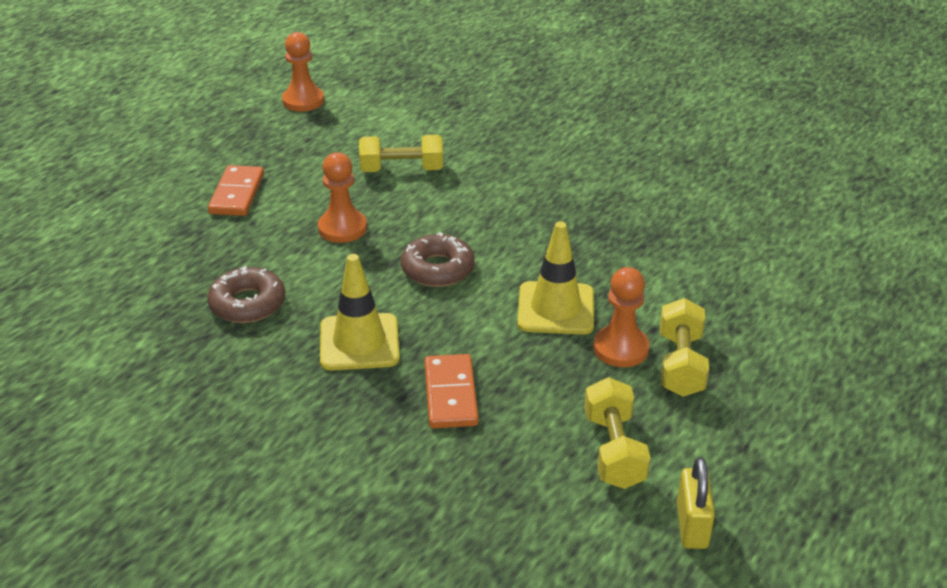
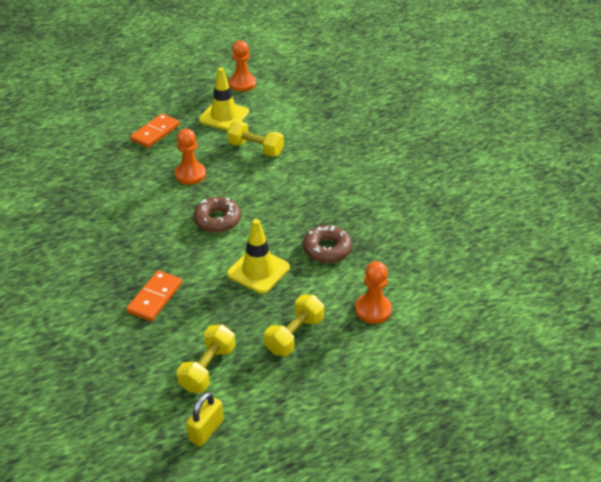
camera: 30 degrees right, 5 degrees up
brown donut [207,266,285,323] -> brown donut moved to [303,225,352,263]
yellow traffic cone [320,254,400,371] -> yellow traffic cone moved to [199,67,249,131]
orange pawn [593,267,650,367] -> orange pawn moved to [355,261,392,324]

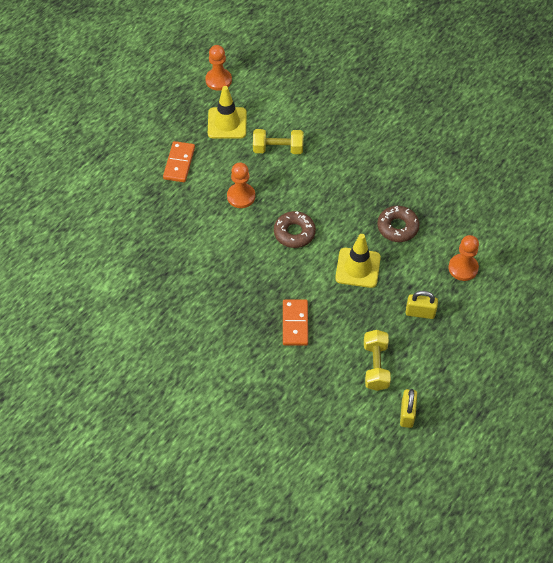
camera: 25 degrees left, 15 degrees up
yellow dumbbell [264,295,324,356] -> yellow padlock [406,291,438,319]

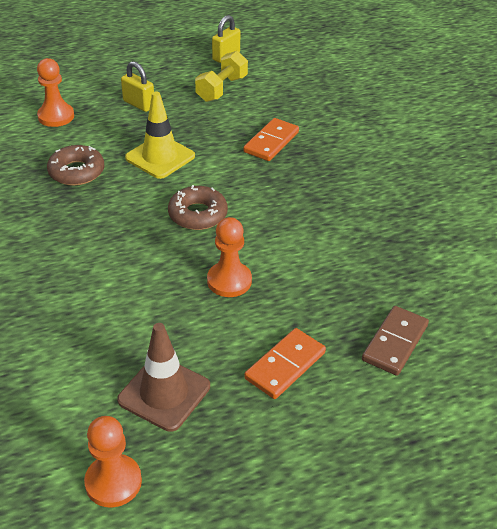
camera: 150 degrees left, 15 degrees down
yellow traffic cone [208,86,247,138] -> brown traffic cone [117,323,210,432]
yellow dumbbell [253,129,303,154] -> none
none -> brown domino [362,306,429,376]

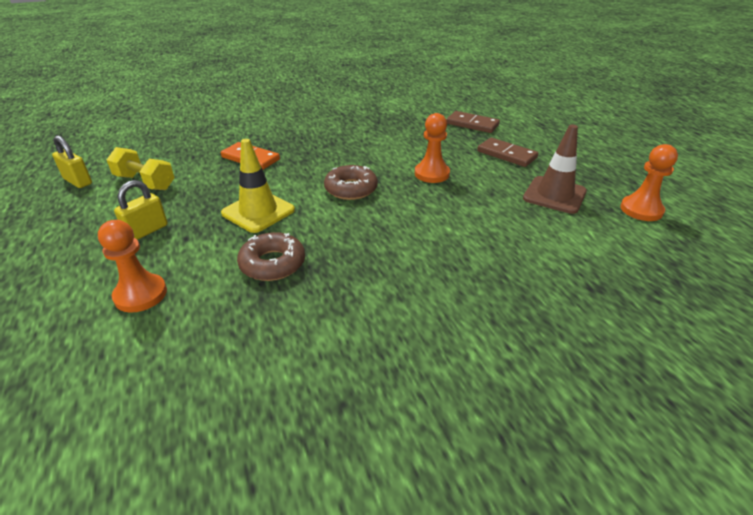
camera: 90 degrees left, 5 degrees down
orange domino [244,328,326,399] -> brown domino [477,138,538,167]

